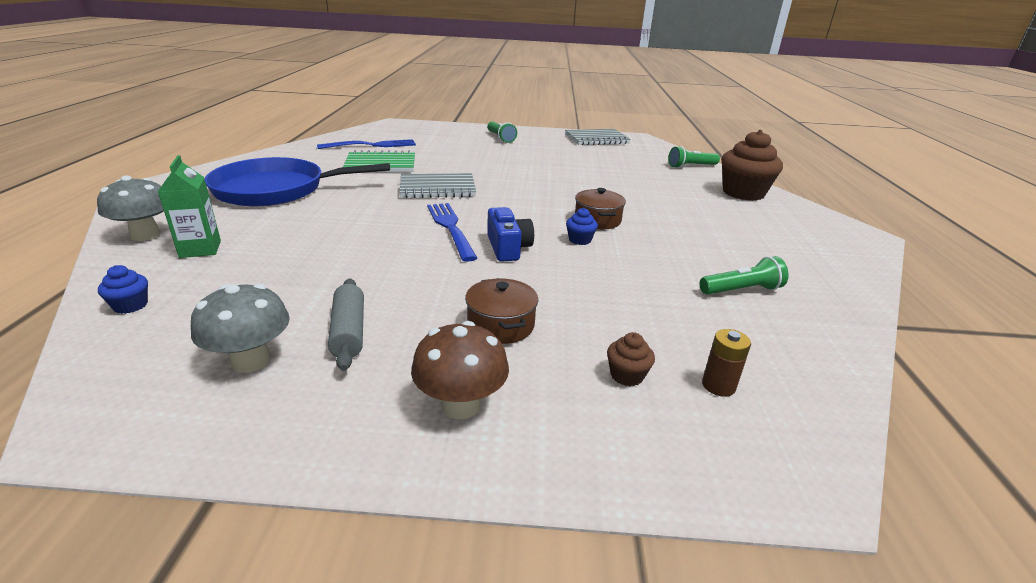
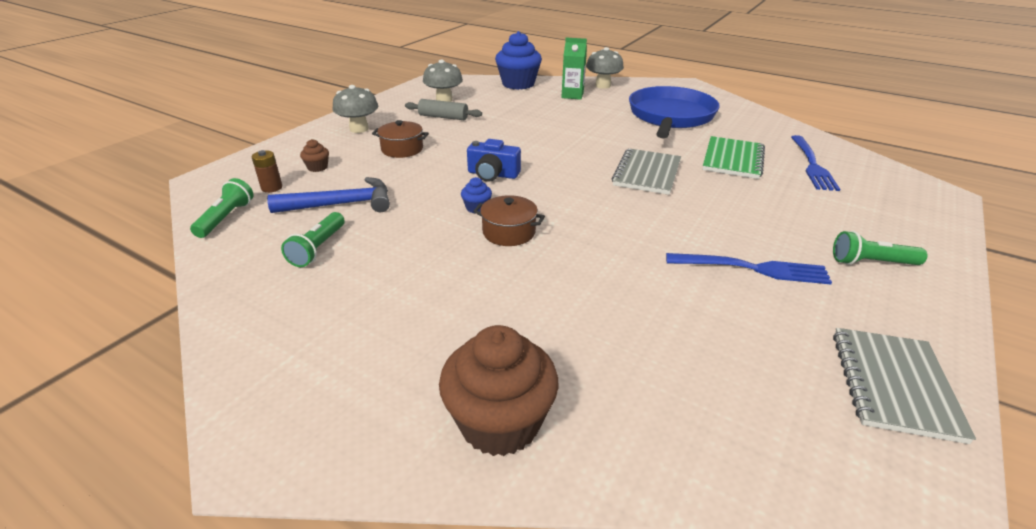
camera: 120 degrees right, 5 degrees up
blue cupcake [98,265,148,314] -> blue cupcake [495,31,542,90], size x2.27
brown mushroom [411,321,509,420] -> grey mushroom [333,85,378,133]
blue fork [427,203,477,262] -> blue fork moved to [666,253,832,285]
green flashlight [668,146,720,168] -> green flashlight moved to [190,178,254,238]
none -> blue hammer [267,177,390,213]

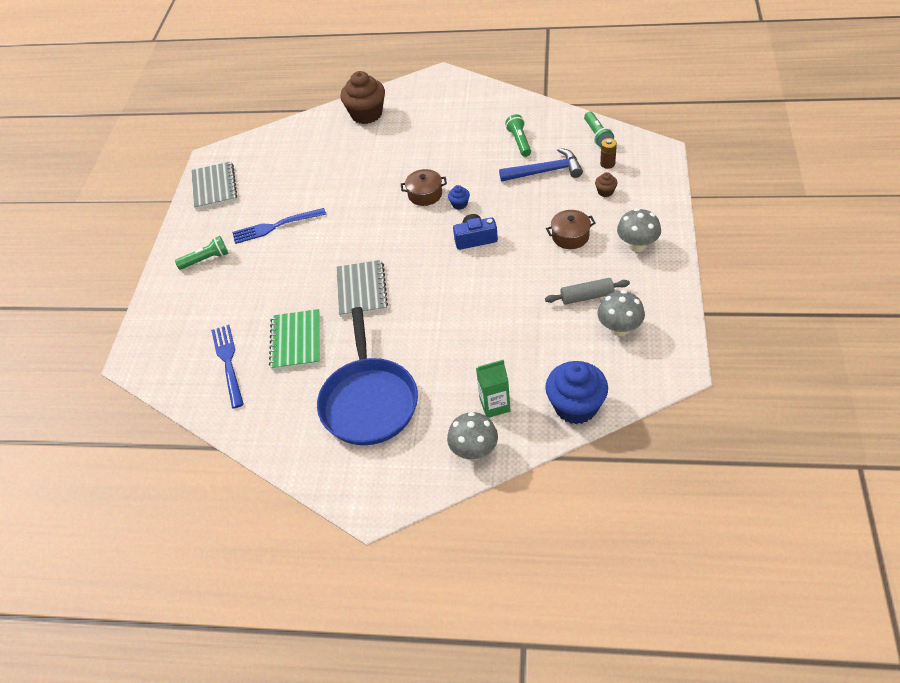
camera: 160 degrees right, 15 degrees up
blue hammer [267,177,390,213] -> blue hammer turned 150 degrees counterclockwise [499,148,583,181]

